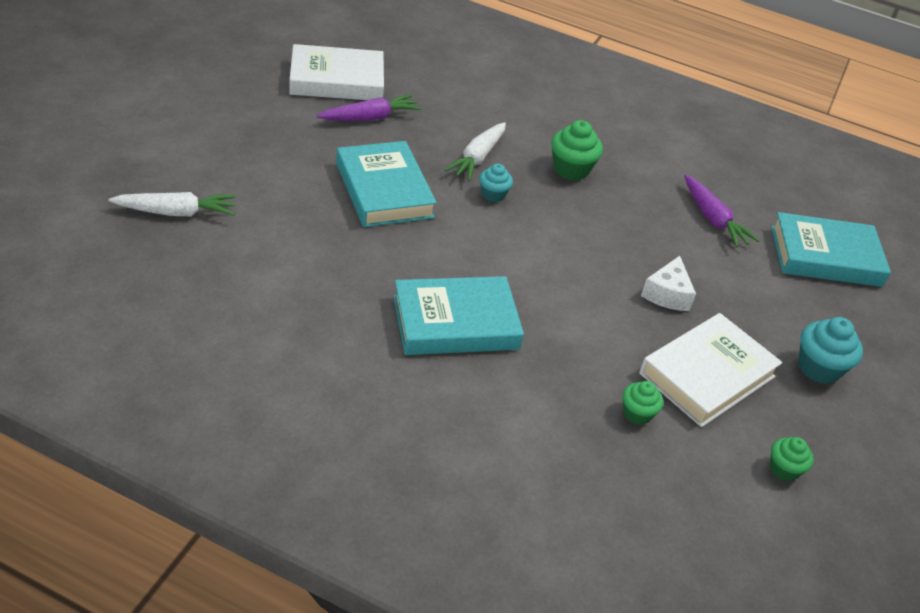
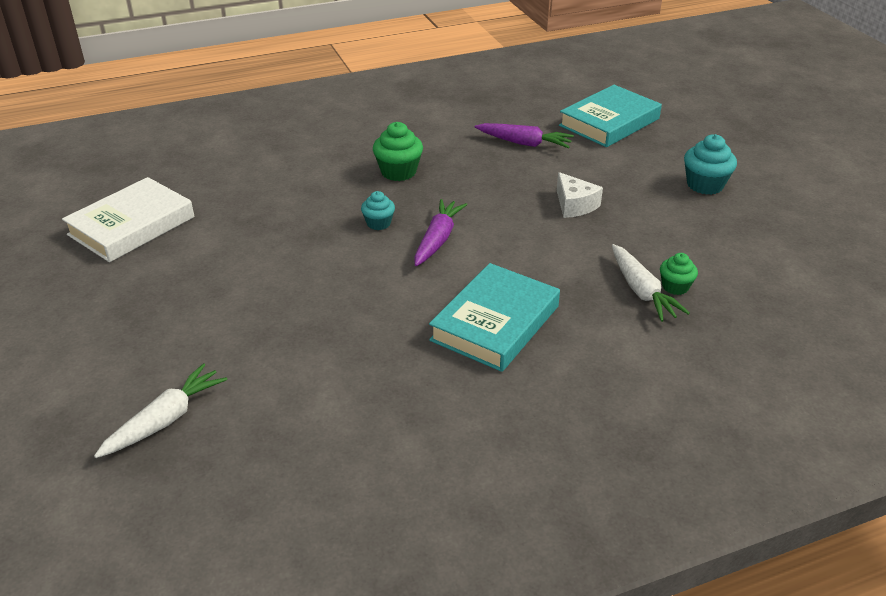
camera: 40 degrees left, 5 degrees down
purple carrot [317,94,422,121] -> purple carrot moved to [415,199,467,266]
turquoise book [336,141,437,227] -> none
white carrot [444,122,506,181] -> white carrot moved to [612,244,690,322]
white book [639,313,782,427] -> none
green cupcake [770,437,814,481] -> none

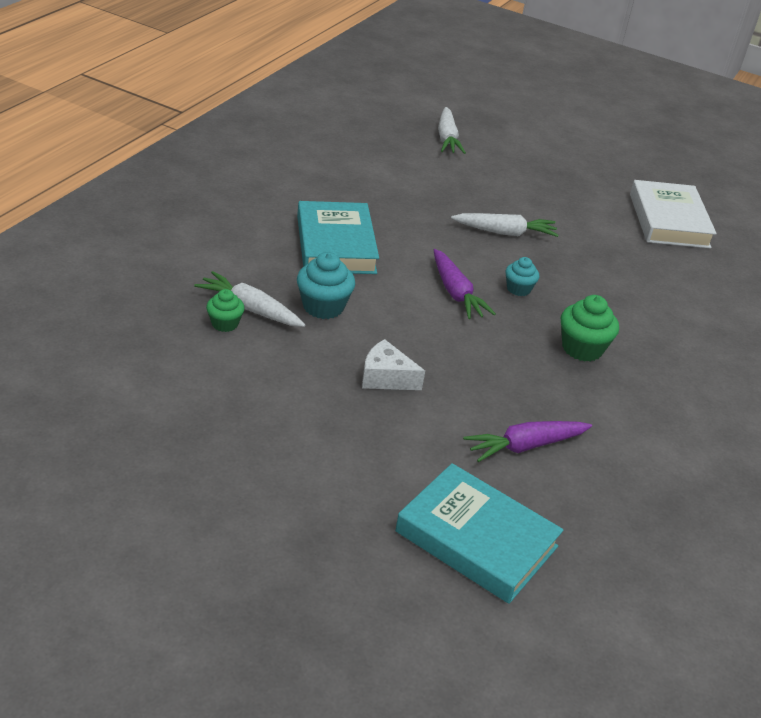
camera: 135 degrees right, 0 degrees up
turquoise book [559,85,662,147] -> turquoise book turned 60 degrees counterclockwise [395,463,564,604]
turquoise cupcake [684,134,737,195] -> turquoise cupcake moved to [297,252,355,319]
none -> white carrot [451,213,558,237]

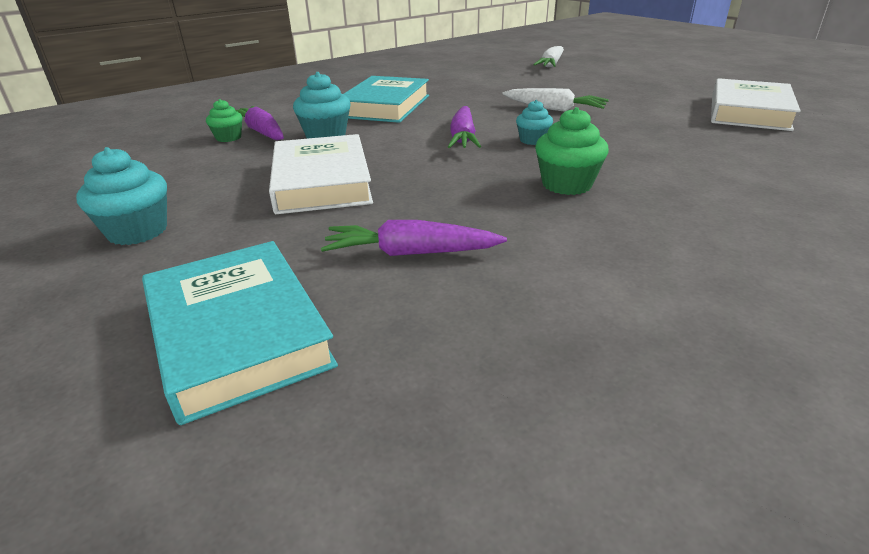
camera: 30 degrees right, 5 degrees down
white carrot [194,271,306,327] -> purple carrot [236,106,284,140]
white cheese [362,339,425,390] -> white book [269,134,373,214]
none -> turquoise cupcake [76,147,167,245]

